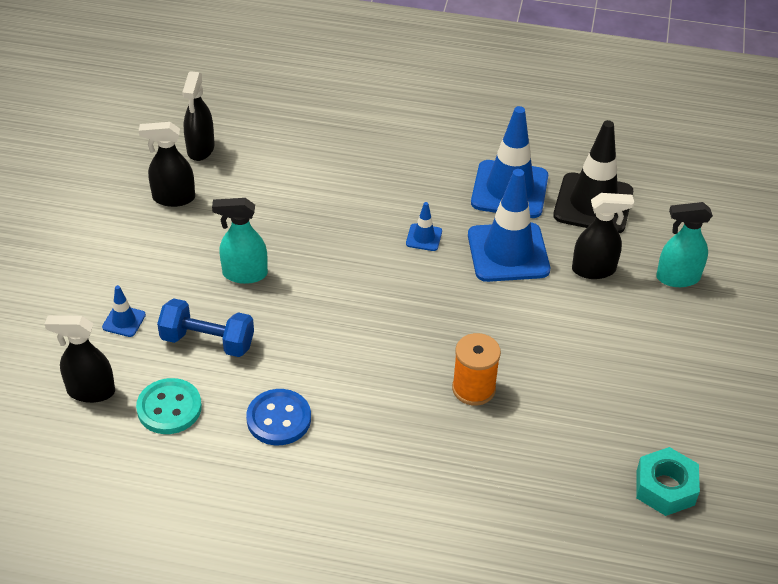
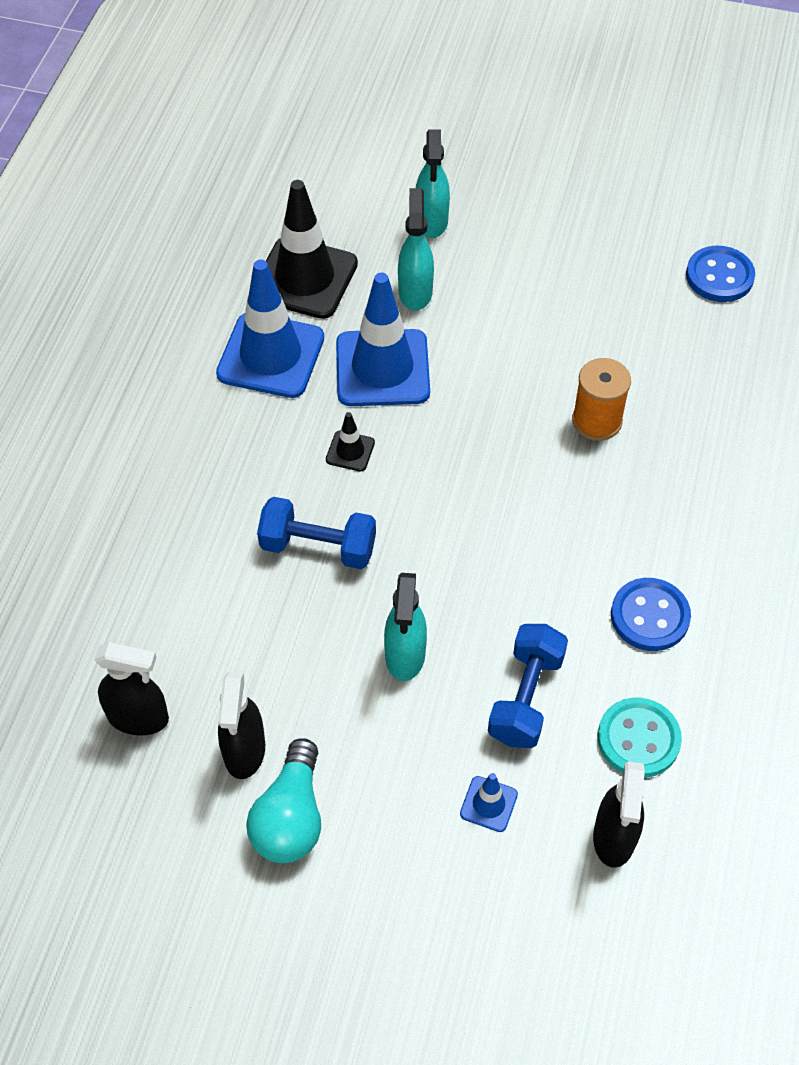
camera: 85 degrees left, 10 degrees up
blue traffic cone [406,202,442,251] -> black traffic cone [326,412,375,471]
black spray bottle [572,193,634,279] -> turquoise spray bottle [398,188,434,310]
turquoise nut [636,447,700,516] -> blue button [686,246,755,302]
none -> turquoise light bulb [246,738,321,863]
none -> blue dumbbell [257,497,376,569]

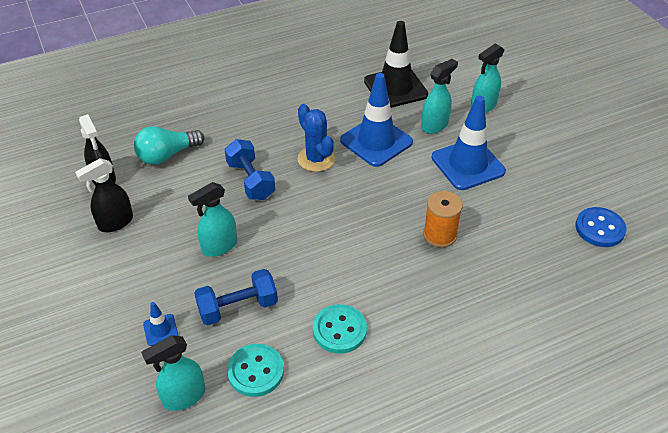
camera: 50 degrees right, 10 degrees down
blue traffic cone [216,260,324,398] -> blue traffic cone moved to [432,96,506,190]
turquoise light bulb [246,738,321,863] -> turquoise light bulb moved to [134,126,204,165]
black traffic cone [326,412,375,471] -> blue cactus [298,104,335,172]
black spray bottle [593,761,645,867] -> turquoise spray bottle [141,335,205,411]
blue button [611,578,691,651] -> turquoise button [313,304,367,354]

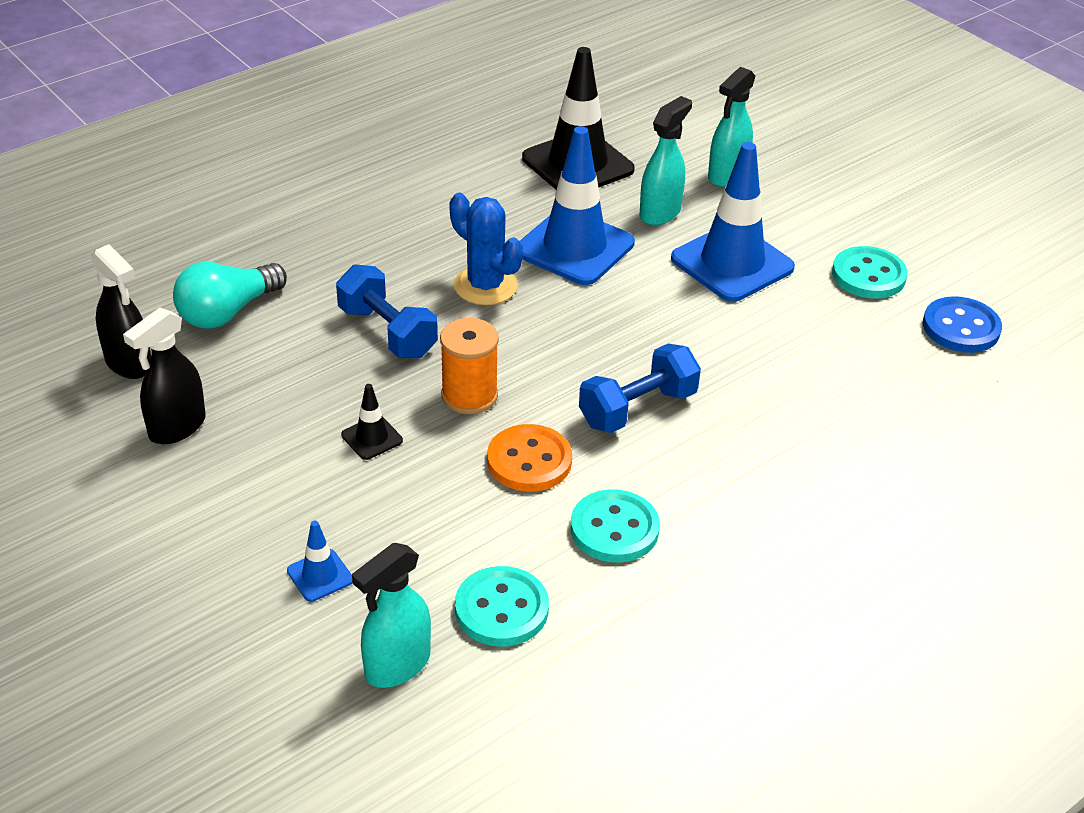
camera: 15 degrees left, 5 degrees down
turquoise spray bottle [188,182,237,257] -> black traffic cone [341,384,403,460]
blue dumbbell [194,269,278,326] -> blue dumbbell moved to [579,344,701,433]
orange spool [423,191,463,248] -> orange spool moved to [440,318,499,414]
none -> orange button [487,424,572,492]
none -> turquoise button [832,246,907,299]

